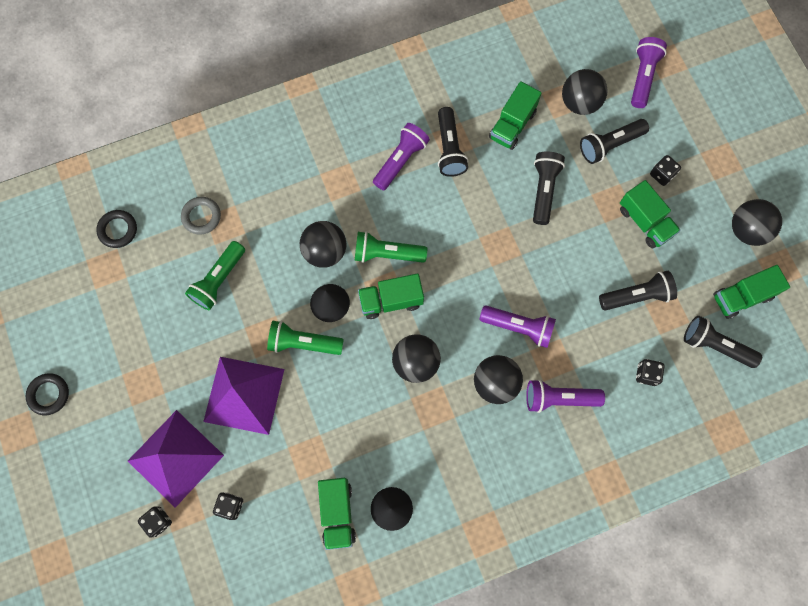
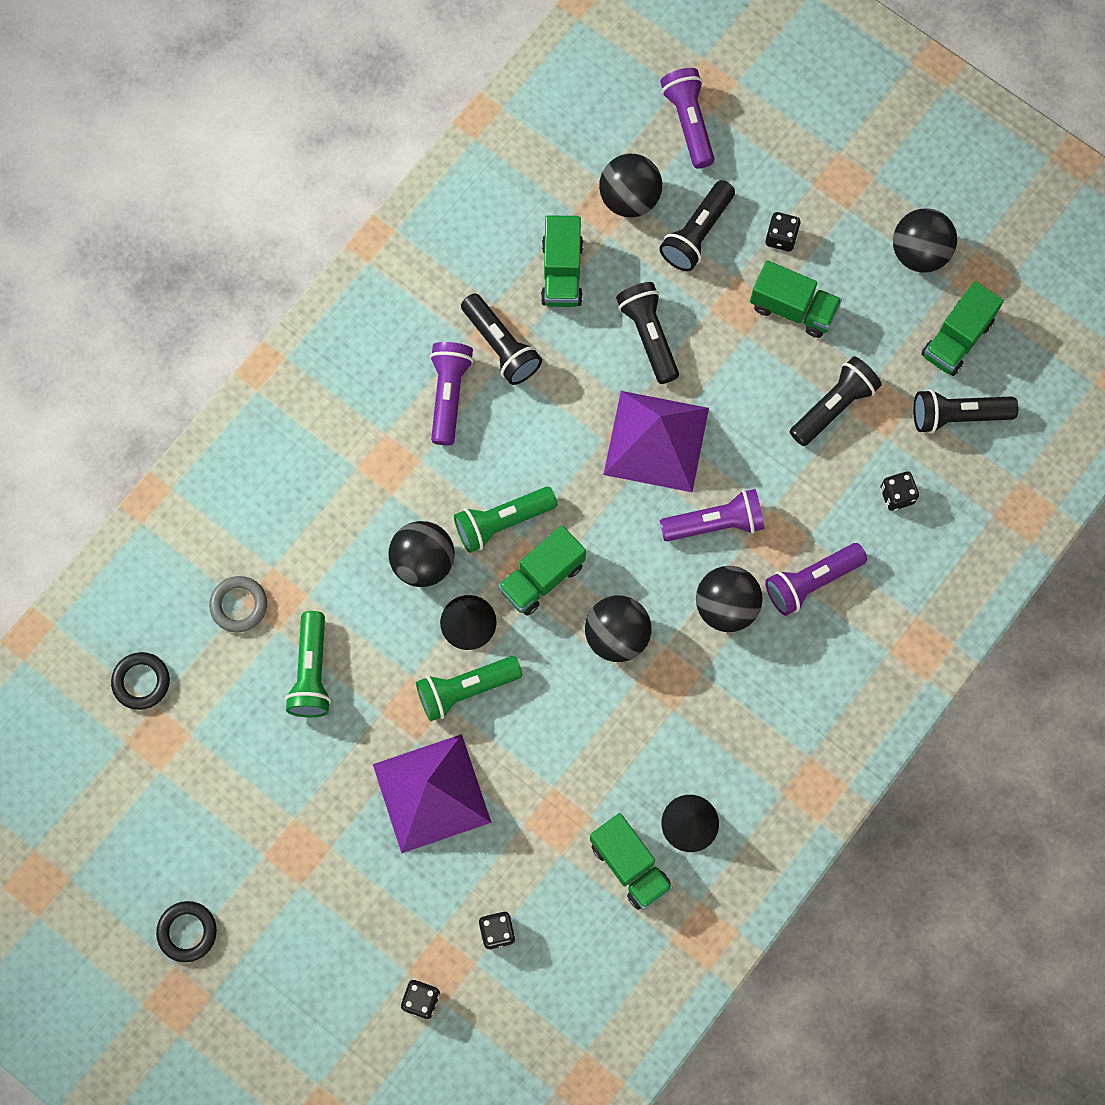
camera: 30 degrees left, 0 degrees up
purple pyramid [128,410,224,508] -> purple pyramid moved to [603,391,709,492]

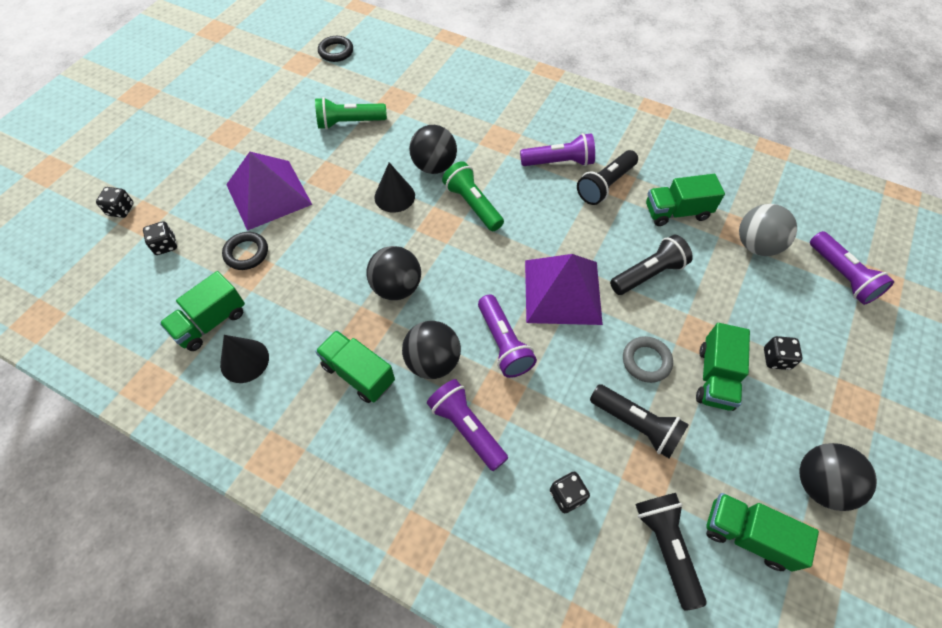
camera: 80 degrees right, 15 degrees down
black ring [156,901,217,962] -> black ring moved to [222,232,268,270]
grey ring [209,576,267,633] -> grey ring moved to [623,336,673,383]
green flashlight [416,656,522,721] -> none
green truck [498,525,586,616] -> green truck moved to [315,330,395,403]
black ball [599,154,662,218] -> grey ball [739,204,797,256]
black flashlight [659,180,735,271] -> none
purple flashlight [660,68,714,169] -> purple flashlight turned 90 degrees clockwise [810,231,894,305]

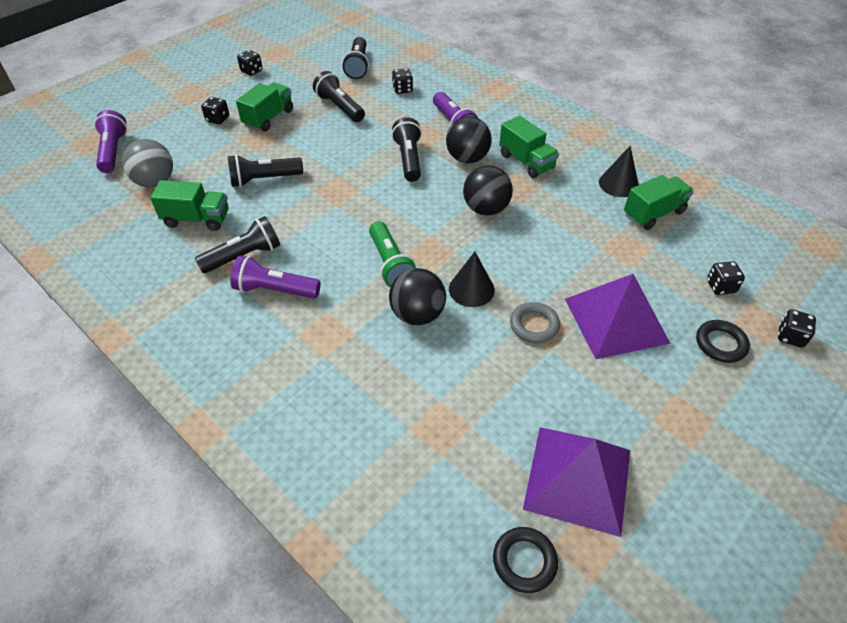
camera: 165 degrees left, 10 degrees down
black ring [222,232,268,270] -> black ring moved to [696,320,750,363]
green flashlight [315,97,387,130] -> none
purple flashlight [478,295,537,378] -> black flashlight [392,117,422,182]
purple pyramid [525,254,603,325] -> purple pyramid moved to [523,427,630,537]
grey ring [623,336,673,383] -> grey ring moved to [510,302,560,343]
green truck [706,493,819,572] -> none
black ball [799,443,877,511] -> black dice [237,50,263,76]

